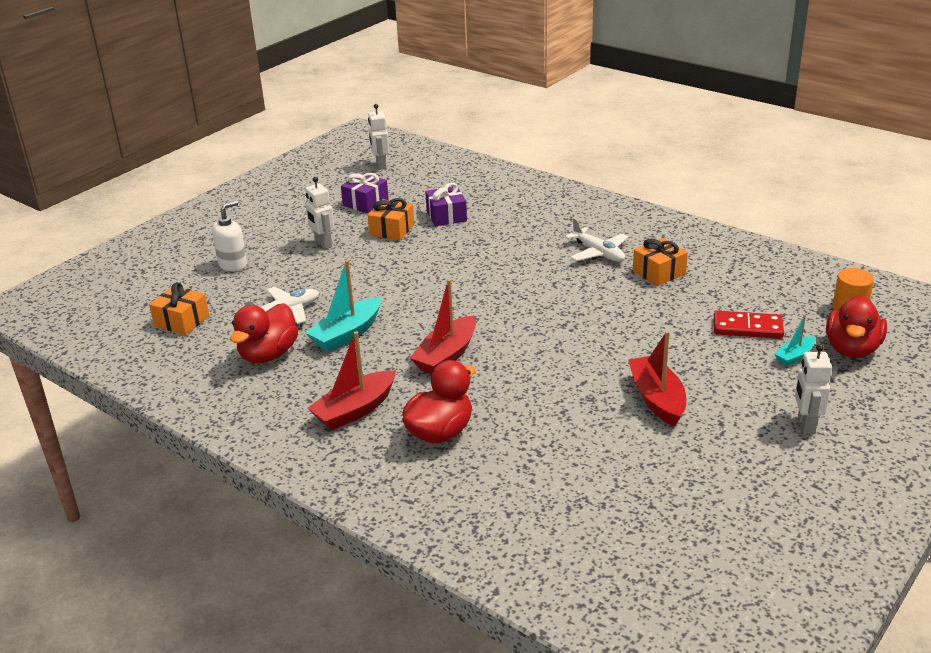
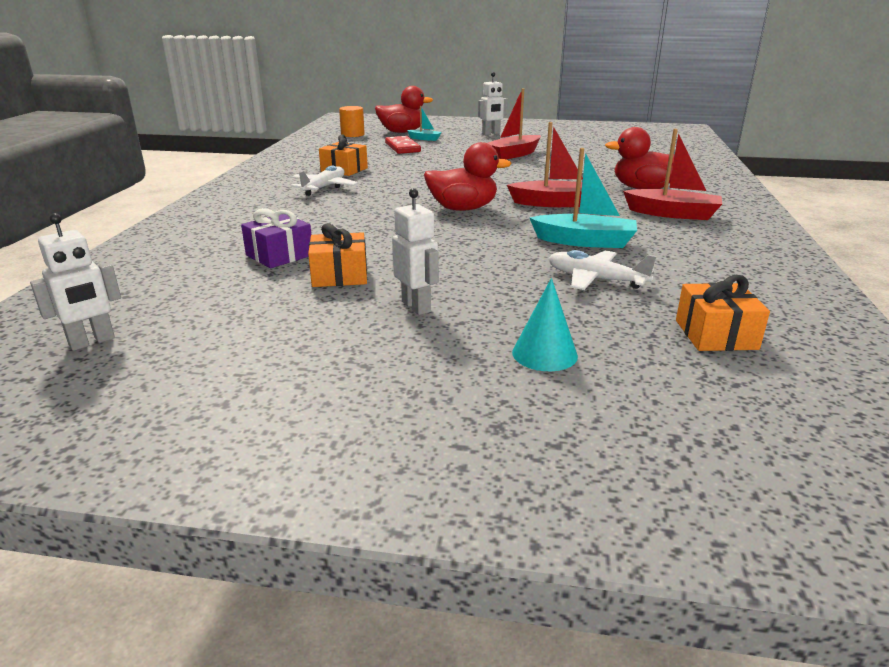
camera: 120 degrees left, 5 degrees down
white soap dispenser [212,201,247,271] -> turquoise cone [512,278,578,371]
red duck [230,303,298,364] -> red duck moved to [424,142,512,211]
white robot [305,177,335,249] -> white robot turned 60 degrees counterclockwise [392,188,439,315]
purple gift [341,173,389,213] -> none

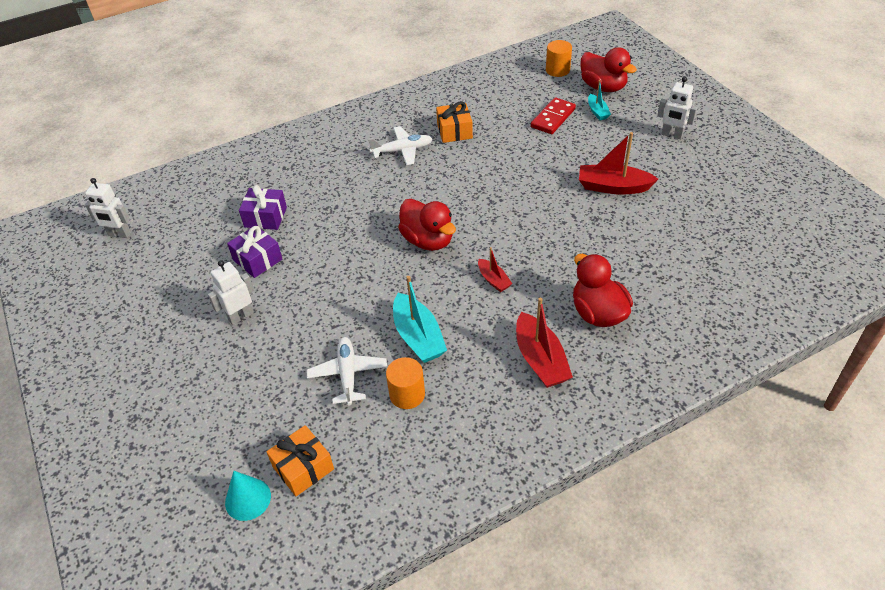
camera: 55 degrees right, 20 degrees up
orange gift [308,223,367,287] -> purple gift [227,225,282,278]
white robot [392,188,439,315] -> white robot turned 150 degrees counterclockwise [208,260,254,325]
red boat [507,122,583,207] -> red boat [478,247,512,292], size x0.56
turquoise cone [512,278,578,371] -> turquoise cone moved to [225,471,271,521]
none -> orange cylinder [386,357,425,409]

